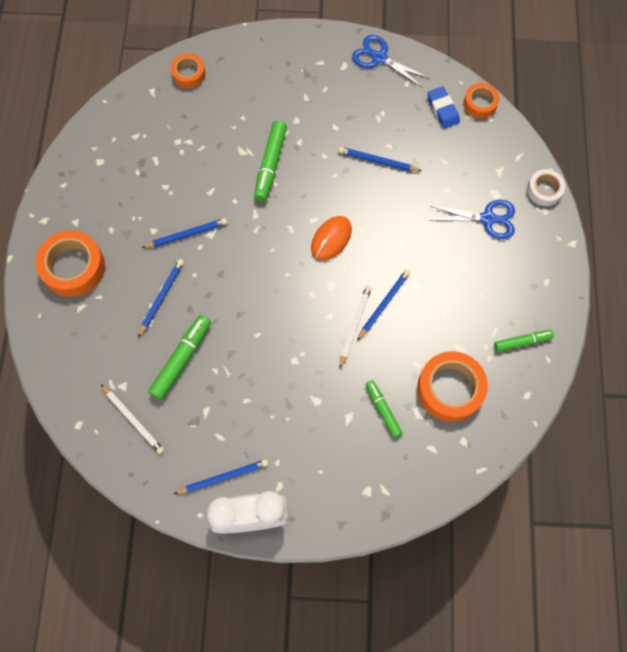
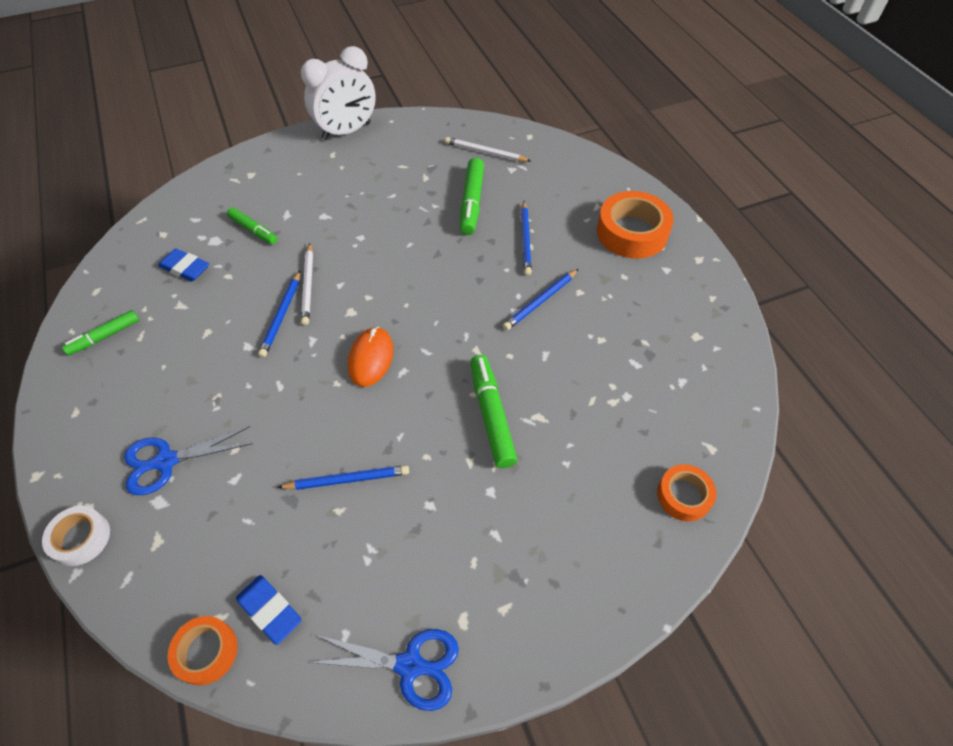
camera: 155 degrees right, 15 degrees down
blue pencil [174,459,268,494] -> none
orange tape [417,351,488,422] -> blue eraser [158,249,209,282]

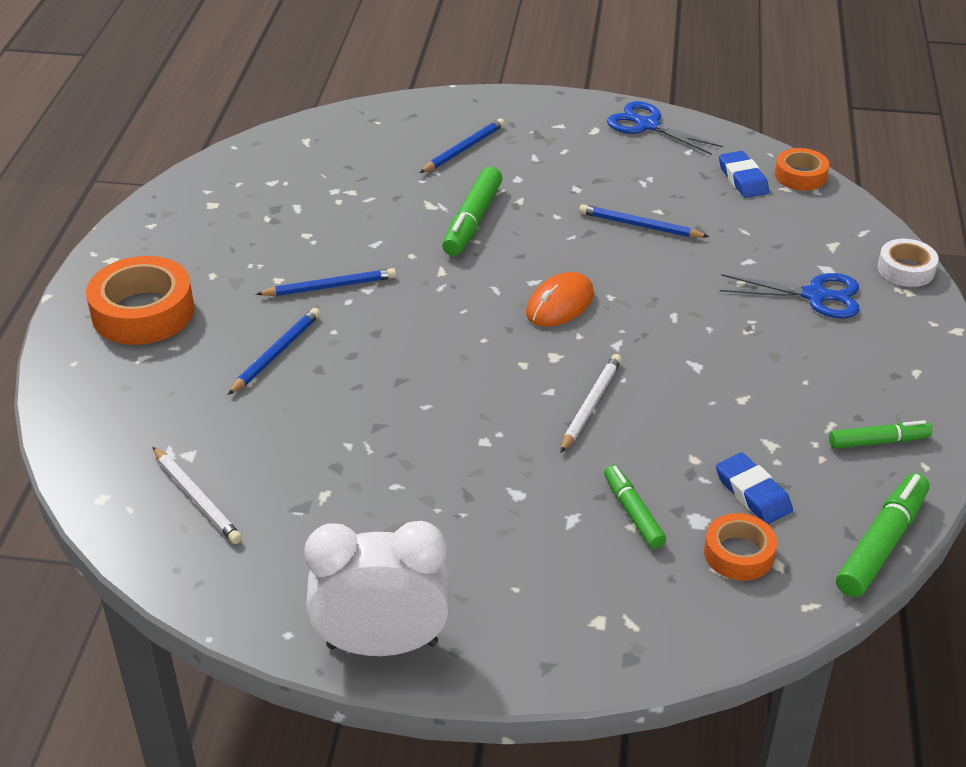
camera: 150 degrees left, 15 degrees down
blue pencil [258,271,300,357] -> blue pencil moved to [420,118,505,173]
green marker [460,158,484,235] -> green marker moved to [836,473,929,597]
orange tape [657,464,717,521] -> orange tape moved to [704,513,777,581]

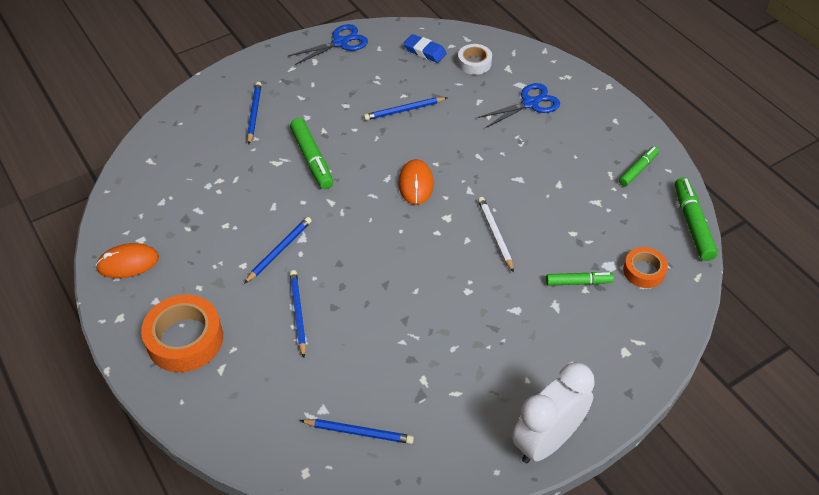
camera: 40 degrees left, 10 degrees up
white pencil [153,447,242,544] -> blue pencil [300,419,414,444]
green marker [604,465,666,549] -> green marker turned 150 degrees clockwise [546,272,614,286]
blue scissors [607,101,723,155] -> blue scissors turned 150 degrees clockwise [288,24,368,65]
blue eraser [716,453,793,524] -> none
orange tape [775,148,829,191] -> none
white tape [878,239,939,287] -> white tape moved to [458,44,492,75]
none -> orange mouse [95,243,159,278]

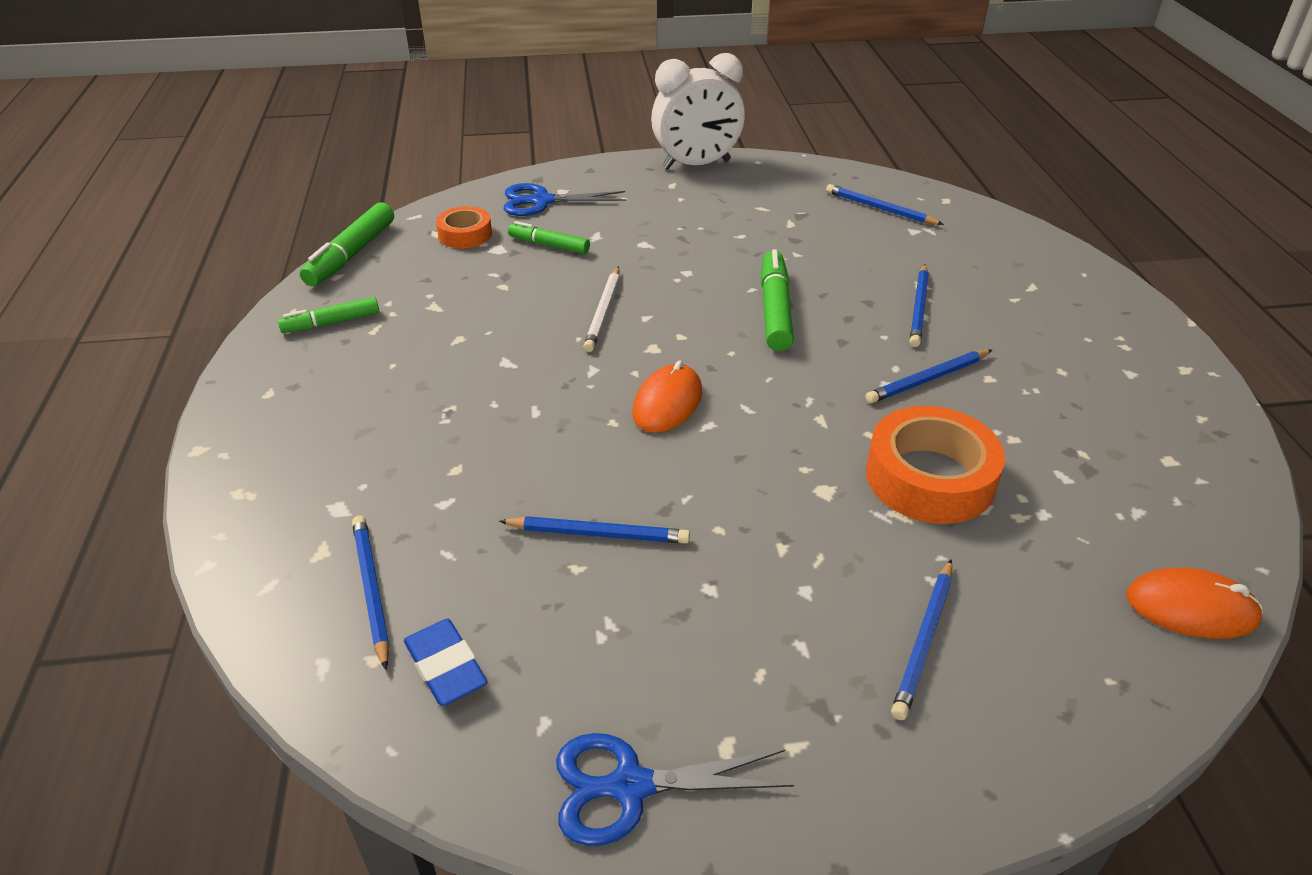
camera: 155 degrees left, 10 degrees down
orange mouse [95,243,159,278] -> orange mouse moved to [1126,568,1263,639]
orange tape [141,295,223,372] -> orange tape moved to [866,406,1005,524]
green marker [290,118,333,189] -> green marker moved to [761,249,794,351]
white tape [458,44,492,75] -> blue pencil [352,515,390,670]
blue scissors [477,83,560,128] -> blue scissors moved to [504,183,626,216]

